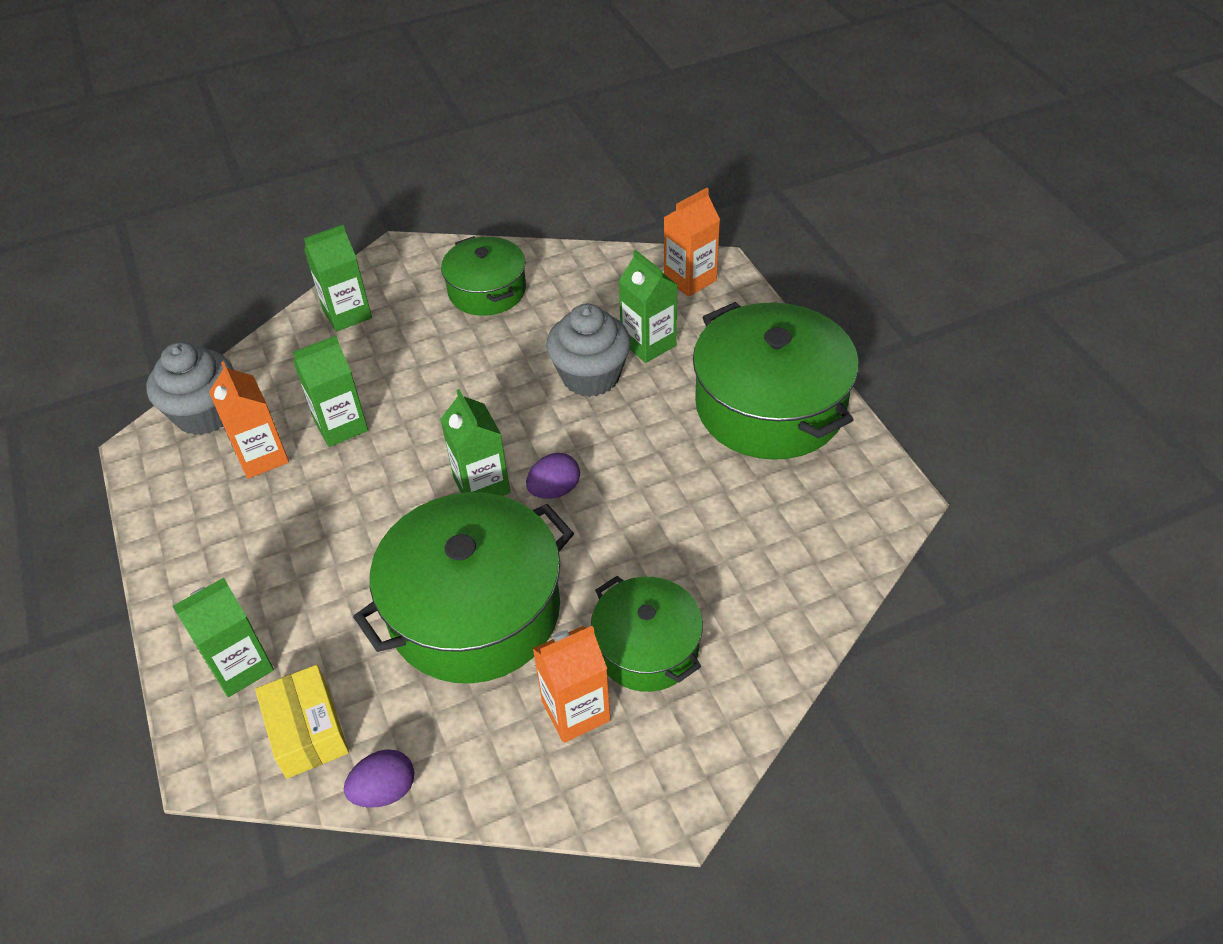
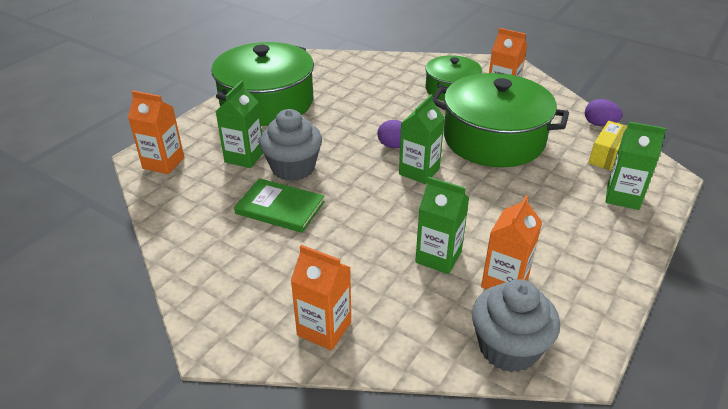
camera: 125 degrees left, 10 degrees down
green carton [304,225,372,332] -> orange carton [291,245,351,351]
green pot [441,236,526,316] -> none
none -> green book [234,178,325,233]

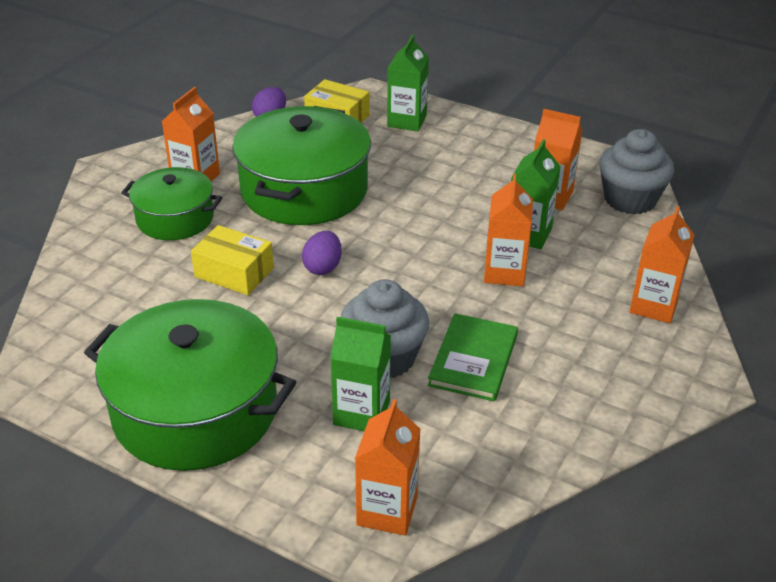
camera: 95 degrees left, 0 degrees up
green carton [399,94,445,184] -> none
none -> yellow box [191,225,274,295]
none -> orange carton [484,174,533,287]

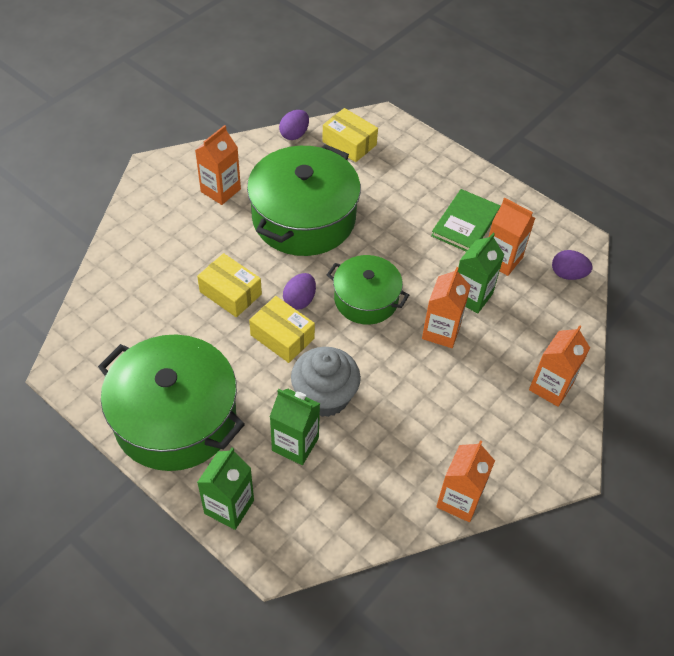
camera: 10 degrees right, 15 degrees up
green pot [121,167,222,240] -> green pot moved to [327,255,409,325]
orange carton [355,399,420,536] -> orange carton moved to [436,440,495,522]
green carton [387,34,429,131] -> green carton moved to [197,447,254,530]
green book [428,313,518,402] -> green book moved to [431,189,501,252]
grey cupcake [599,129,674,214] -> purple egg [552,250,592,280]
none -> yellow box [249,296,315,363]

